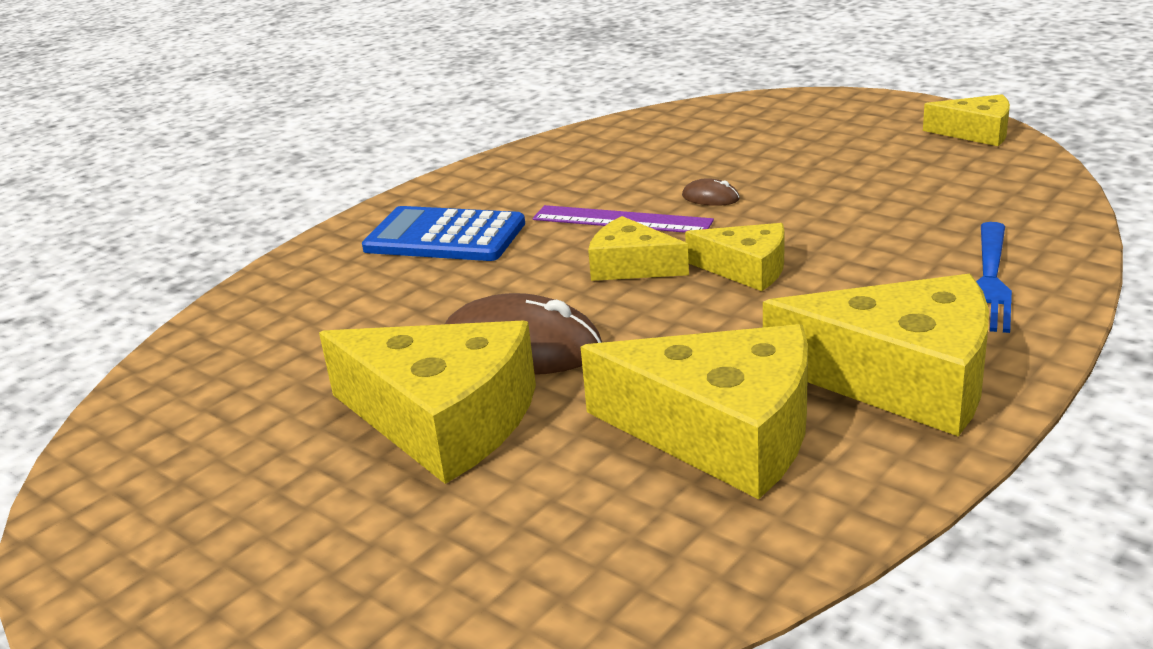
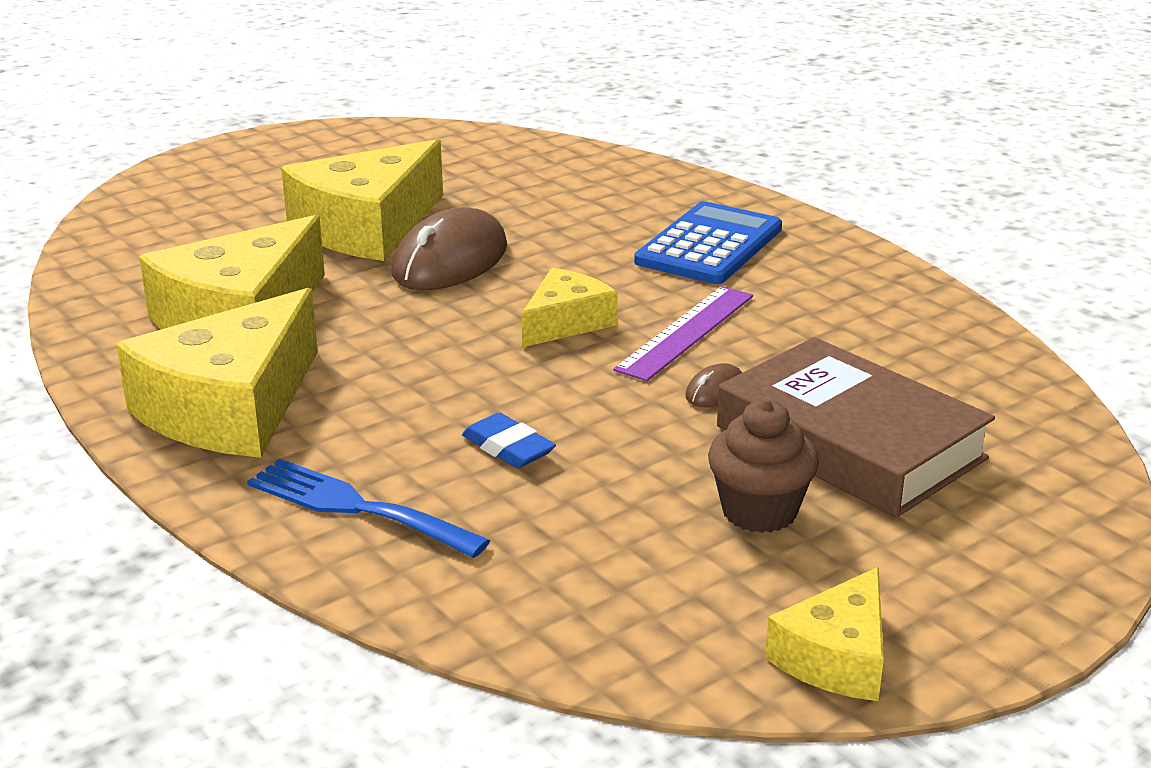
camera: 100 degrees right, 0 degrees up
yellow cheese [685,223,784,291] -> none
none -> blue eraser [462,413,556,468]
none -> brown cupcake [708,399,819,533]
none -> brown book [717,337,995,518]

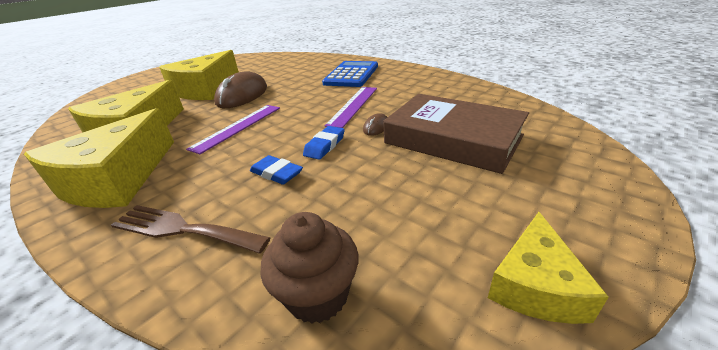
camera: 10 degrees left, 5 degrees up
blue fork [247,458,490,558] -> brown fork [111,205,271,253]
yellow cheese [521,268,618,347] -> none
brown cupcake [708,399,819,533] -> brown cupcake moved to [260,212,359,324]
none -> purple ruler [186,105,280,154]
none -> blue eraser [303,126,345,160]

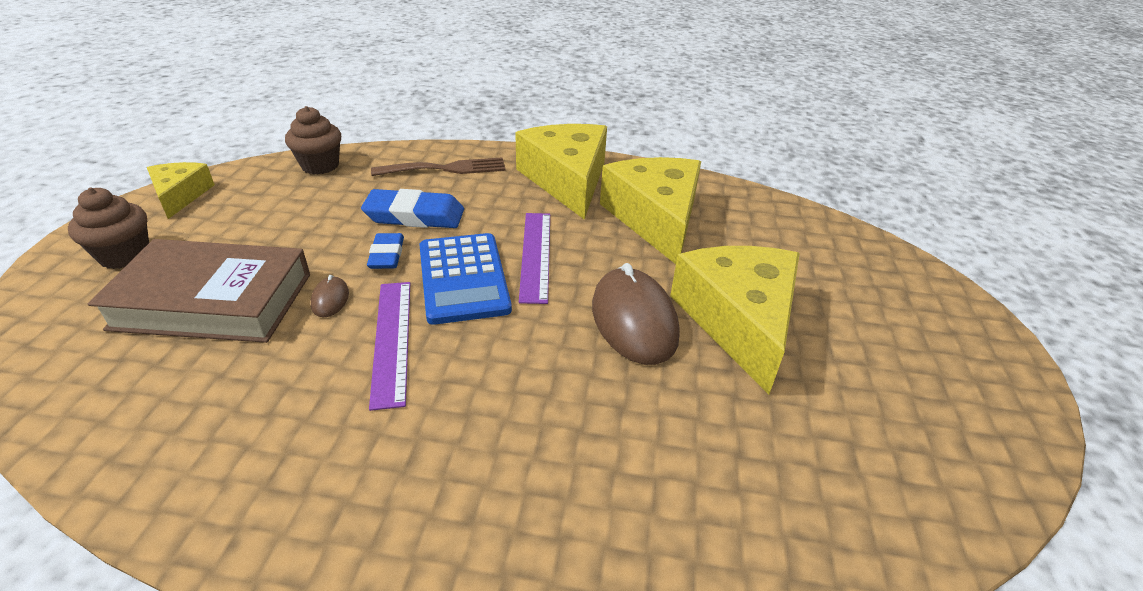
camera: 145 degrees right, 5 degrees up
blue eraser [250,155,303,185] -> blue eraser [361,189,464,228], size x1.63
blue calculator [322,61,378,87] -> blue calculator moved to [419,233,512,325]
none -> brown cupcake [68,187,149,269]

